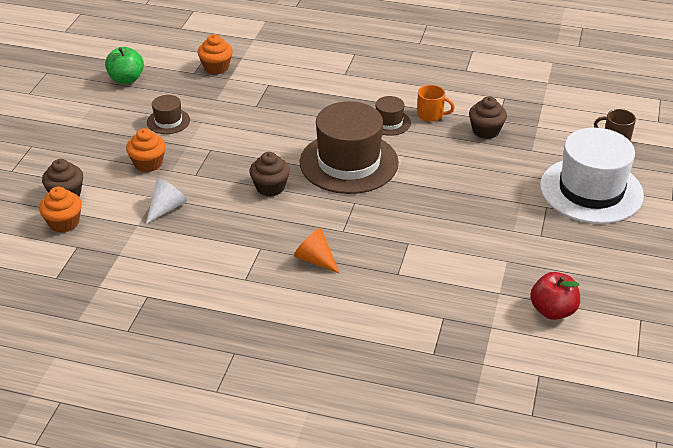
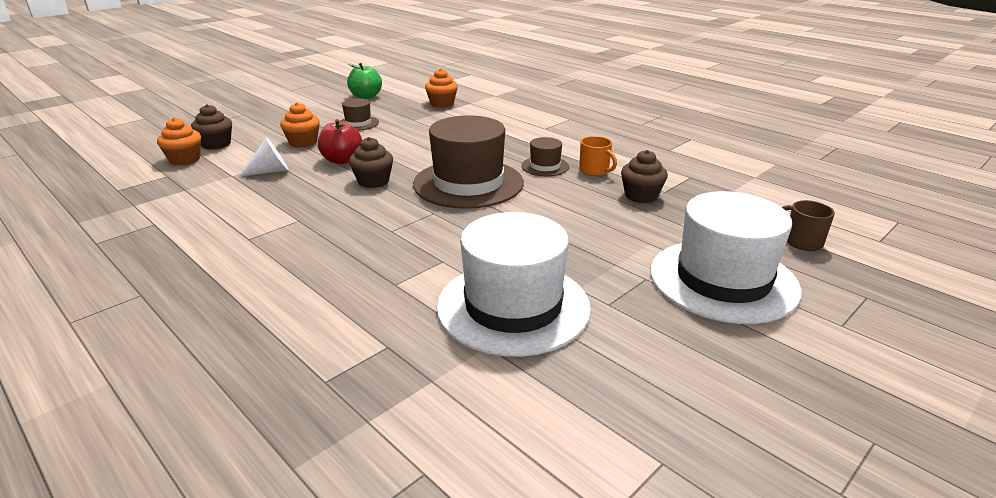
camera: 30 degrees right, 10 degrees down
orange cone [293,228,340,274] -> none
red apple [530,272,580,320] -> red apple moved to [318,119,362,164]
none -> white hat [436,212,591,357]

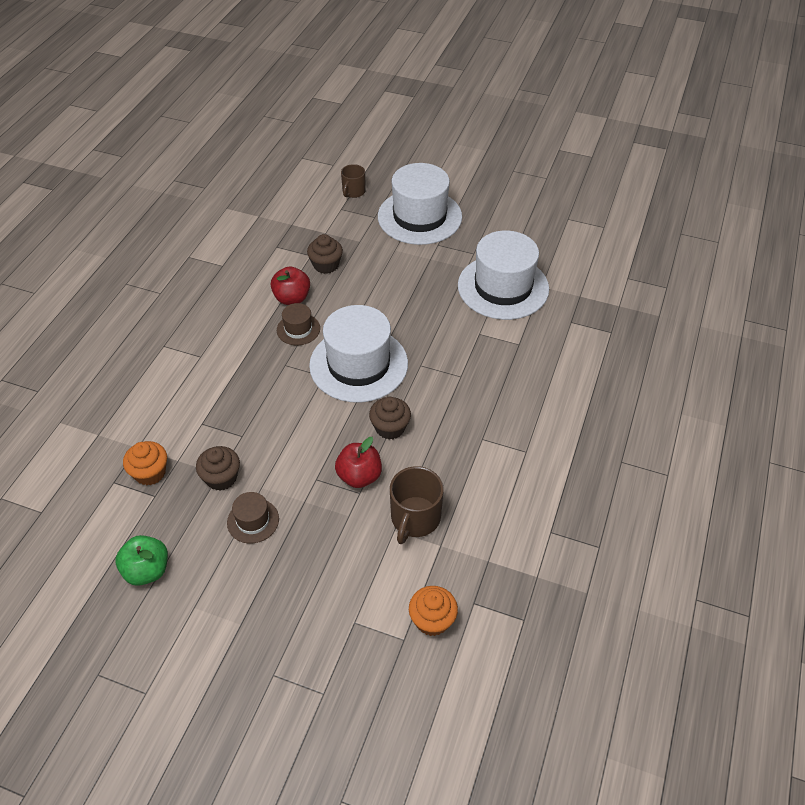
camera: 115 degrees left, 20 degrees up
brown cupcake [191,104,232,150] -> brown cupcake moved to [196,446,240,491]
white cone [239,137,289,177] -> brown mug [390,466,444,544]
orange cupcake [280,102,320,148] -> none
brown hat [413,115,524,209] -> white hat [309,305,408,402]
orange mug [579,136,617,176] -> red apple [271,266,310,305]

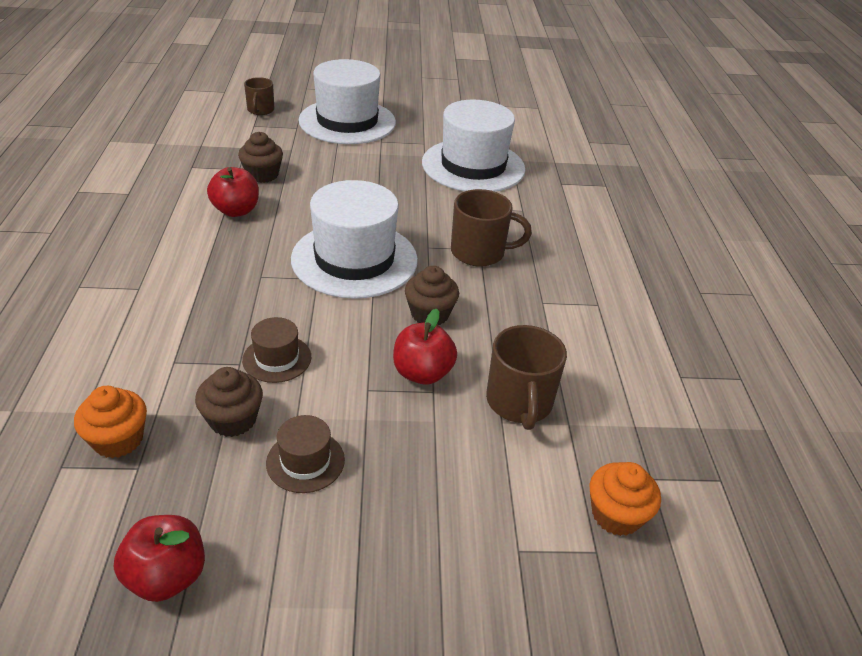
camera: 25 degrees left, 10 degrees down
green apple [115,535,168,586] -> red apple [114,515,205,602]
brown hat [277,303,320,345] -> brown hat moved to [242,317,311,383]
none -> brown mug [451,189,532,267]

